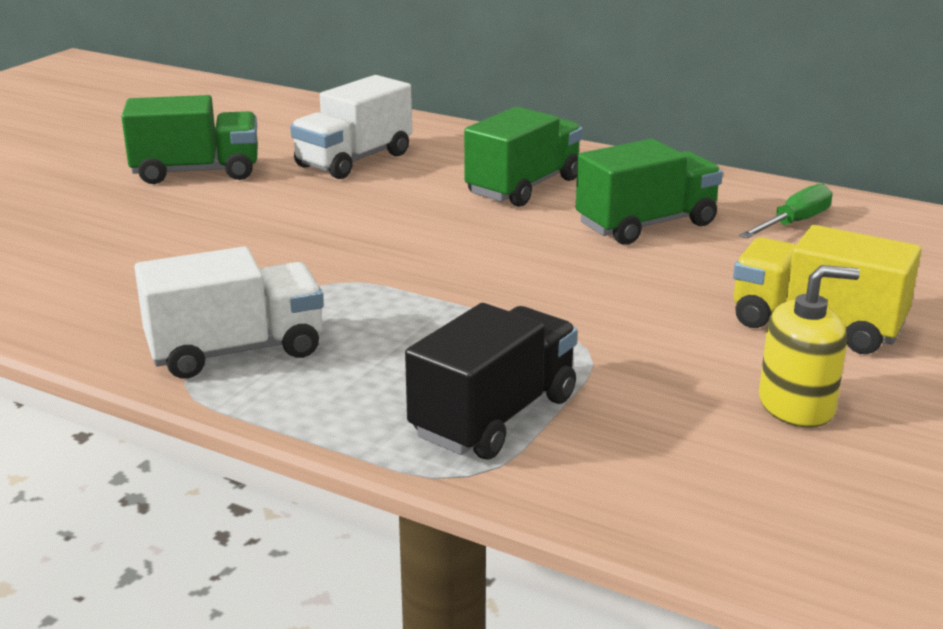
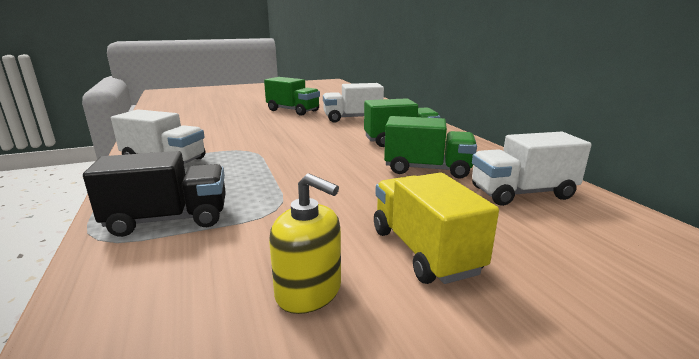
camera: 40 degrees right, 5 degrees down
green screwdriver [739,183,832,239] -> white truck [472,132,591,206]

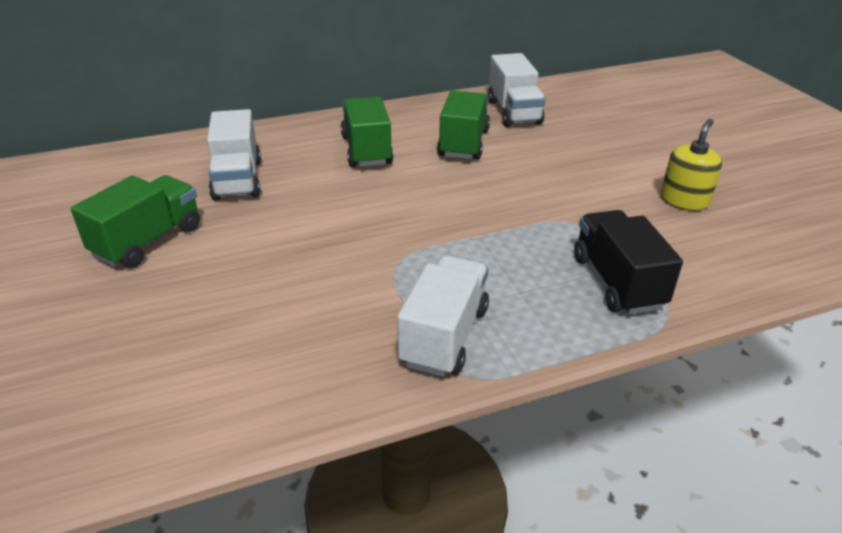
camera: 90 degrees left, 15 degrees up
yellow truck [374,172,499,284] -> none

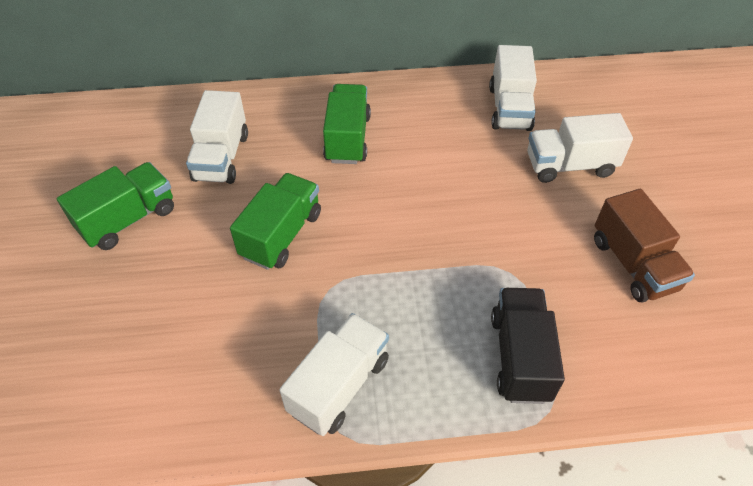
camera: 15 degrees right, 15 degrees up
green truck [437,90,490,160] -> green truck moved to [230,173,321,270]
yellow soap dispenser [661,119,722,211] -> brown truck [594,189,695,302]
none -> white truck [527,113,633,183]

